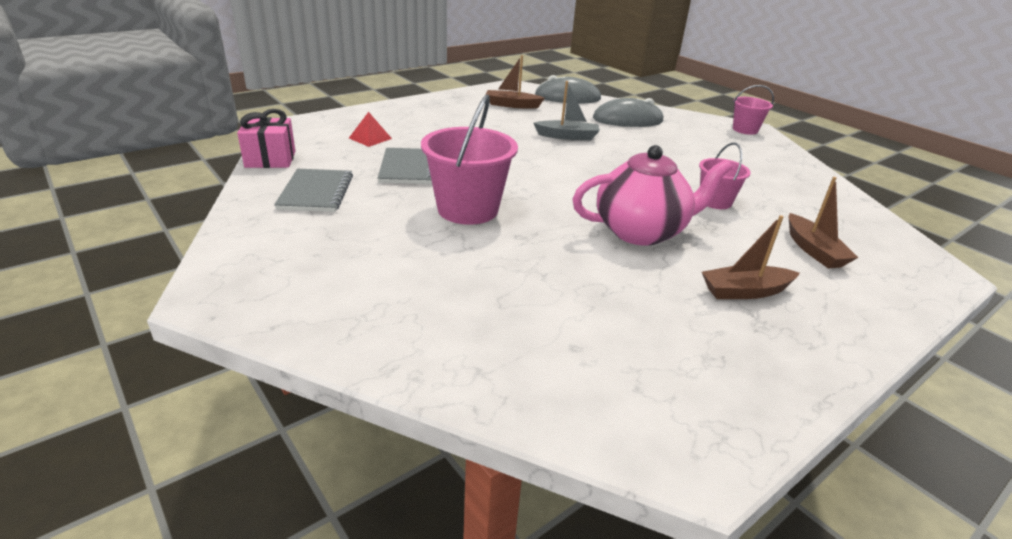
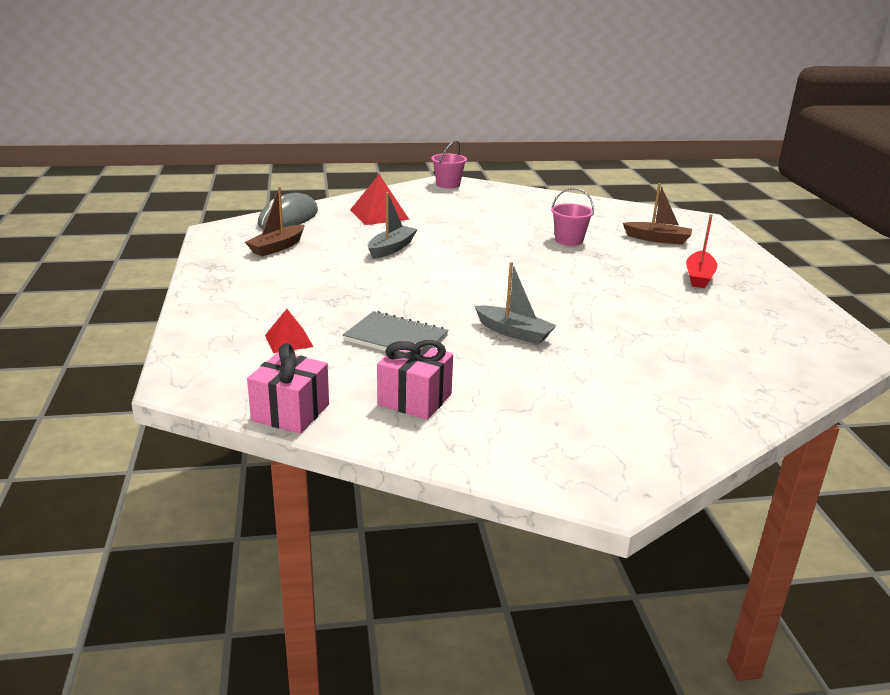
camera: 60 degrees left, 5 degrees down
grey notebook [274,169,353,212] -> pink gift [377,340,453,420]
pink bucket [421,94,518,225] -> grey boat [475,262,557,344]
pink teapot [572,145,732,246] -> none
grey mouse [593,98,664,127] -> red pyramid [350,174,410,225]
brown boat [702,215,800,299] -> red boat [686,214,717,288]

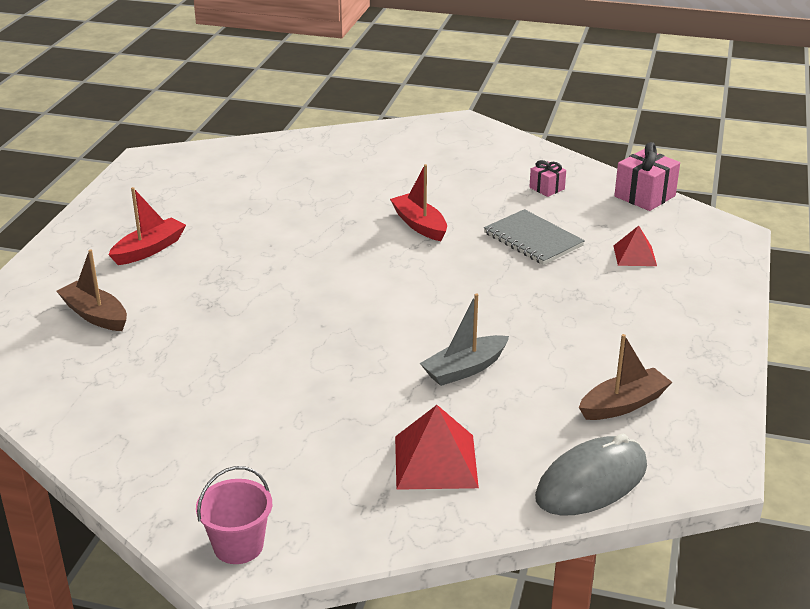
camera: 155 degrees left, 5 degrees up
pink gift [377,340,453,420] -> pink gift [529,160,566,197], size x0.58
grey boat [475,262,557,344] -> red boat [390,164,447,241]
pink bucket [551,188,594,246] -> none

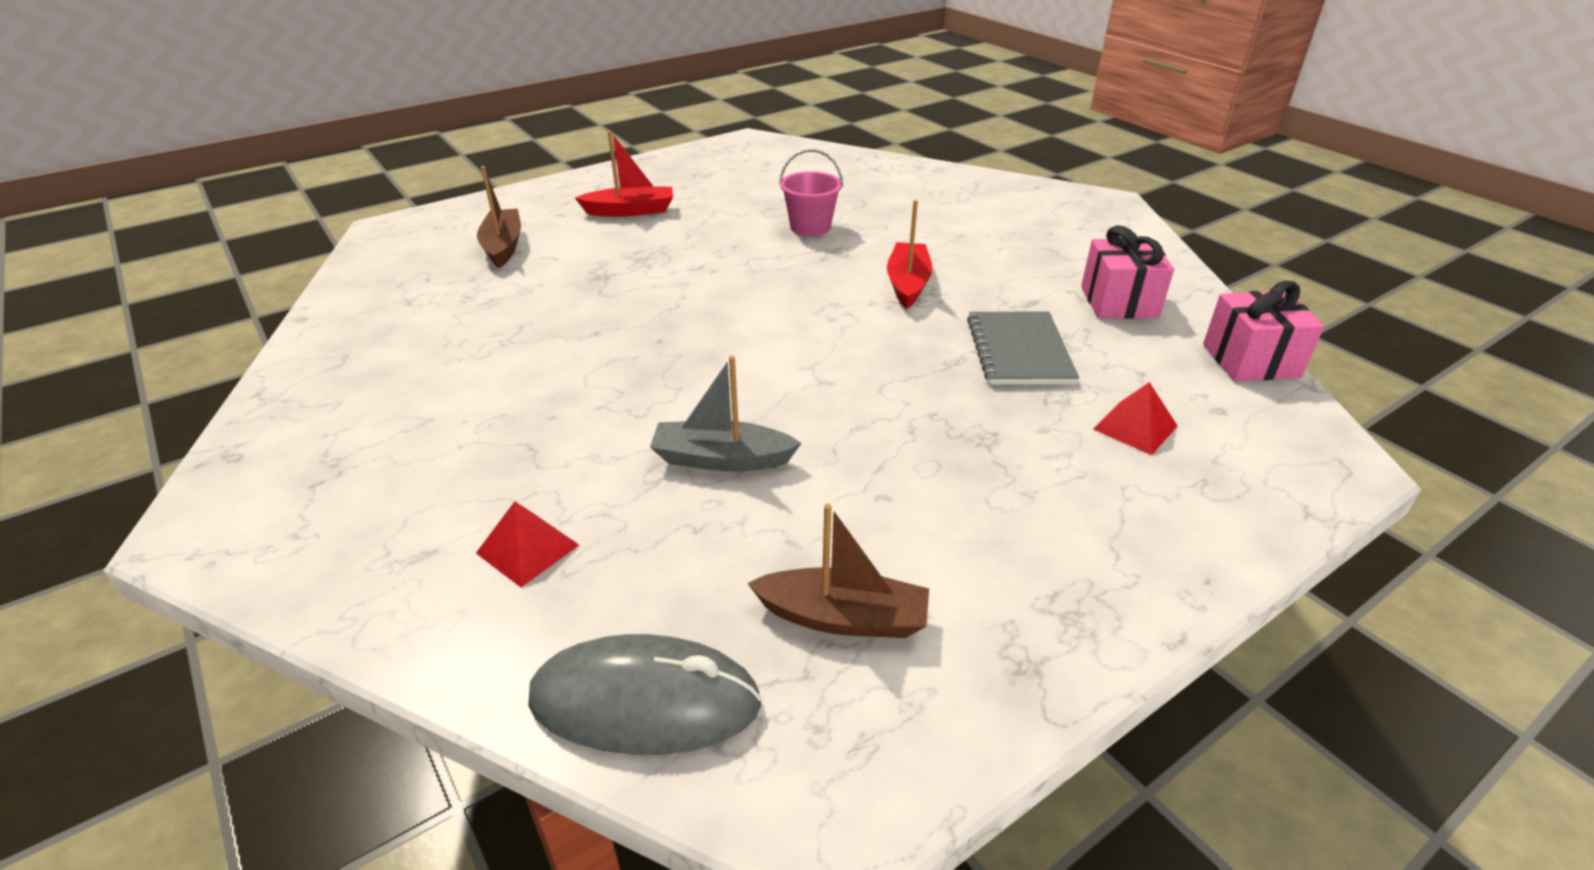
camera: 40 degrees right, 5 degrees up
pink bucket [196,466,272,564] -> pink bucket moved to [779,149,843,236]
red pyramid [395,405,479,490] -> red pyramid [476,501,579,587], size x0.62
pink gift [529,160,566,197] -> pink gift [1081,225,1174,319], size x1.72

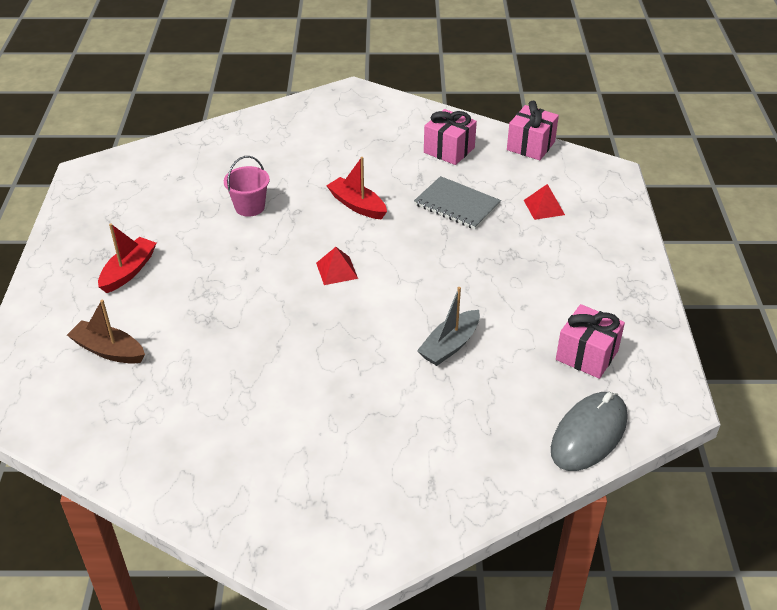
camera: 55 degrees left, 5 degrees up
red pyramid [476,501,579,587] -> red pyramid moved to [316,247,358,285]
brown boat [747,504,929,638] -> pink gift [556,304,625,379]

